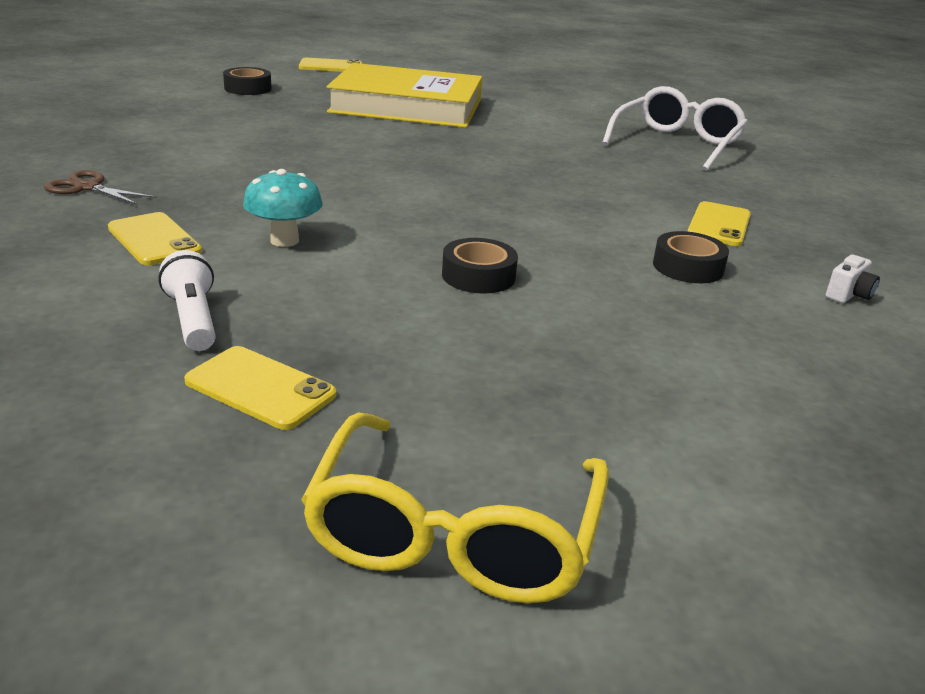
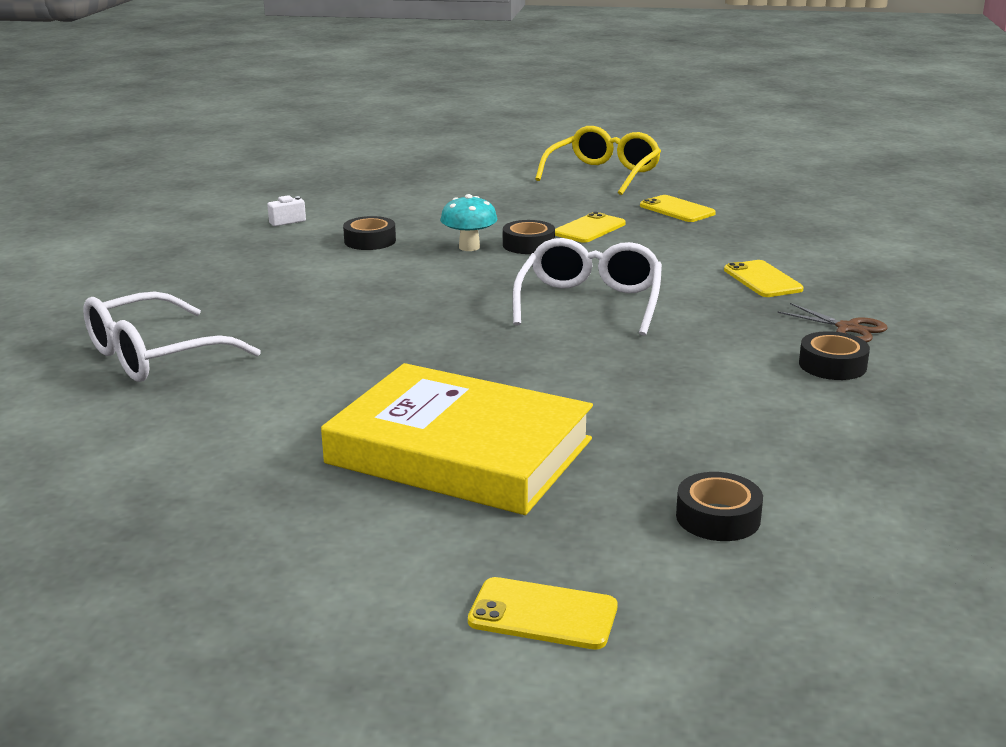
camera: 160 degrees left, 5 degrees down
white flashlight [158,250,216,351] -> none
turquoise mushroom [243,169,323,247] -> turquoise mushroom moved to [441,194,498,251]
yellow phone [687,201,751,246] -> yellow phone moved to [555,212,626,243]
none -> white glasses [513,238,662,336]
none -> black tape [799,331,870,380]

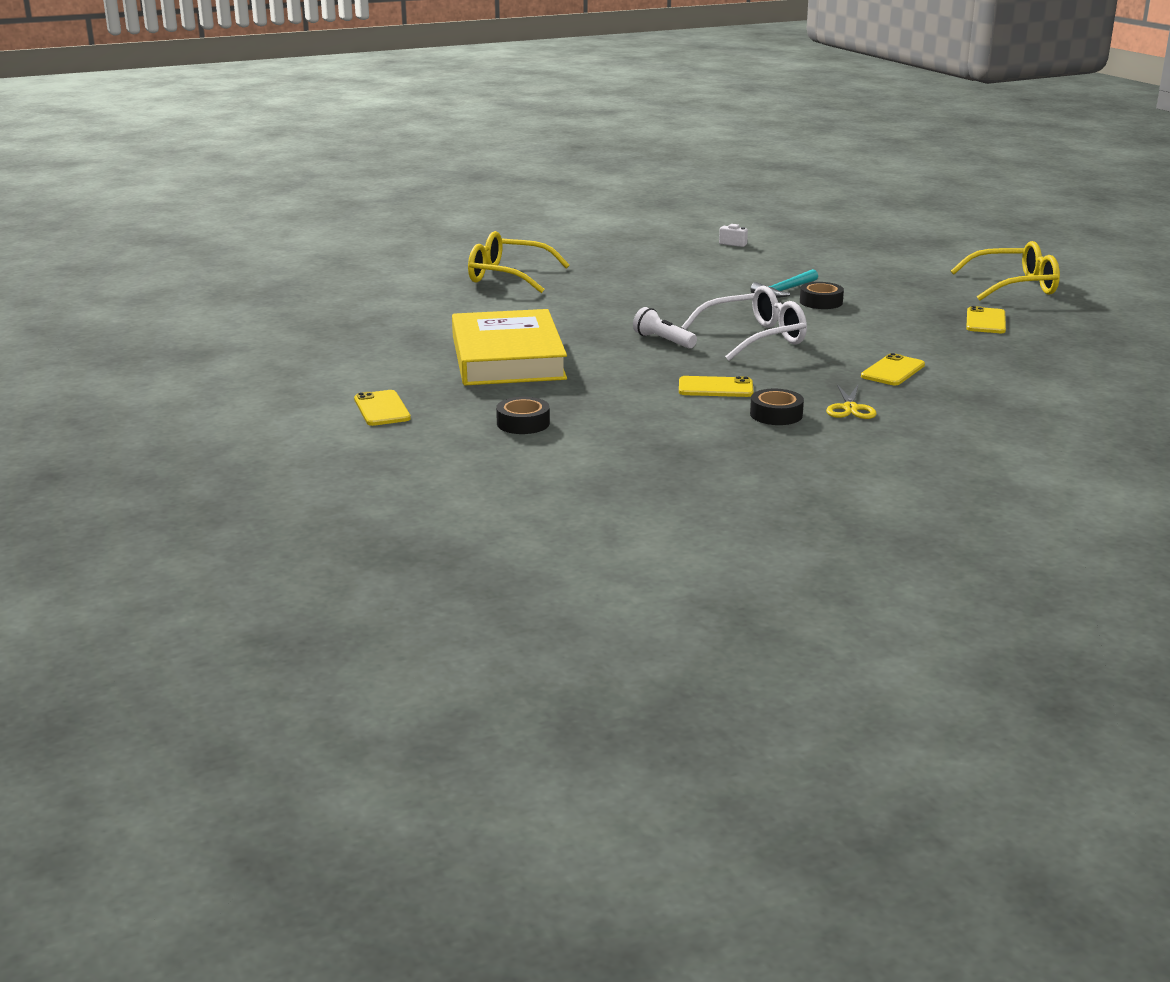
camera: 55 degrees right, 0 degrees up
white glasses [83,291,261,382] -> yellow glasses [468,231,570,293]
black tape [343,216,396,250] -> none
turquoise mushroom [441,194,498,251] -> turquoise hammer [751,269,818,298]
yellow phone [555,212,626,243] -> yellow phone moved to [679,376,754,397]
brown scissors [777,303,888,342] -> yellow scissors [826,384,877,419]
none -> white flashlight [633,307,697,348]

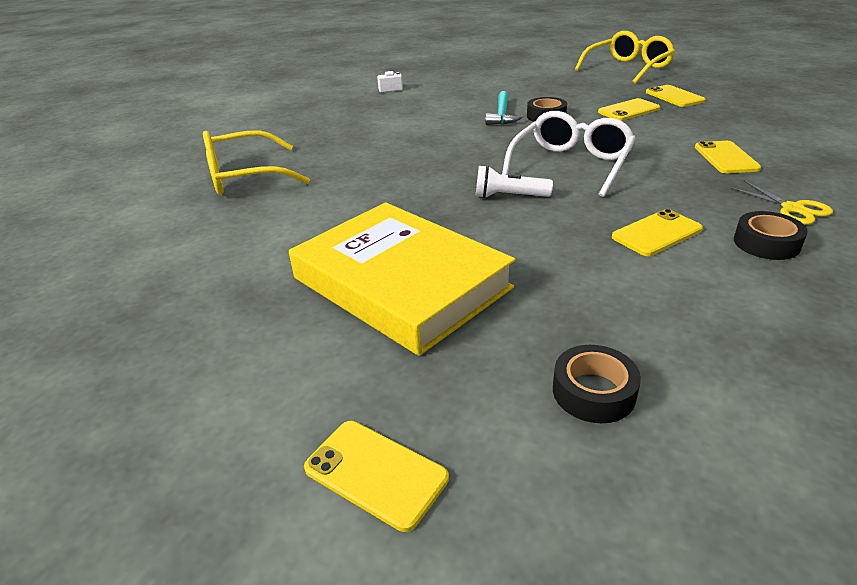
camera: 35 degrees left, 10 degrees up
none -> yellow phone [598,98,660,121]

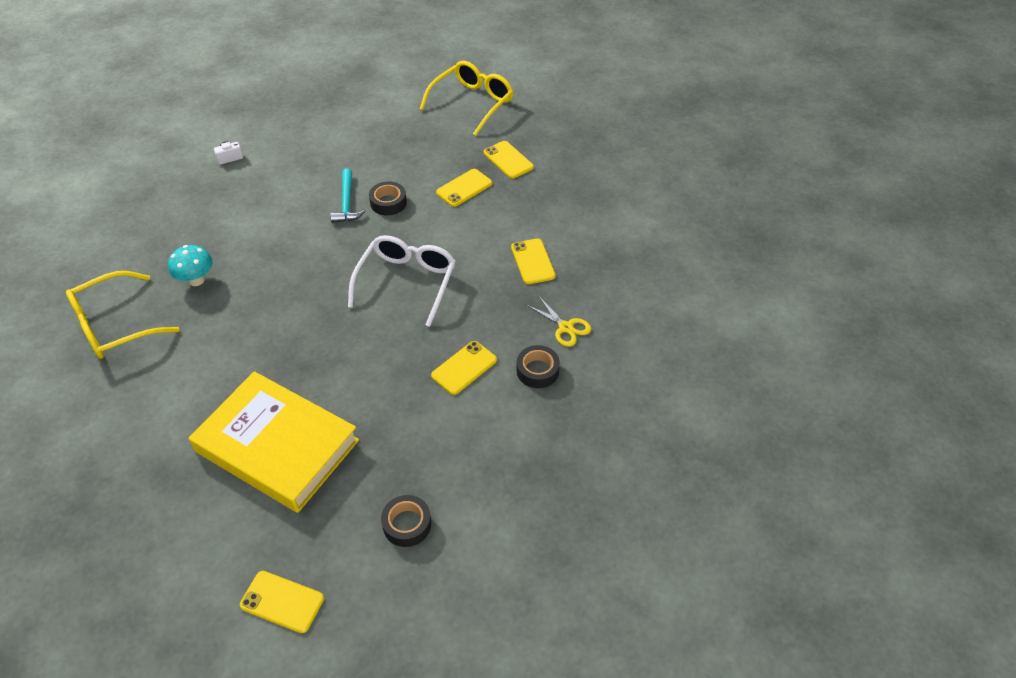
camera: 15 degrees left, 15 degrees up
white flashlight [476,165,553,198] -> none
none -> turquoise mushroom [168,245,213,286]

